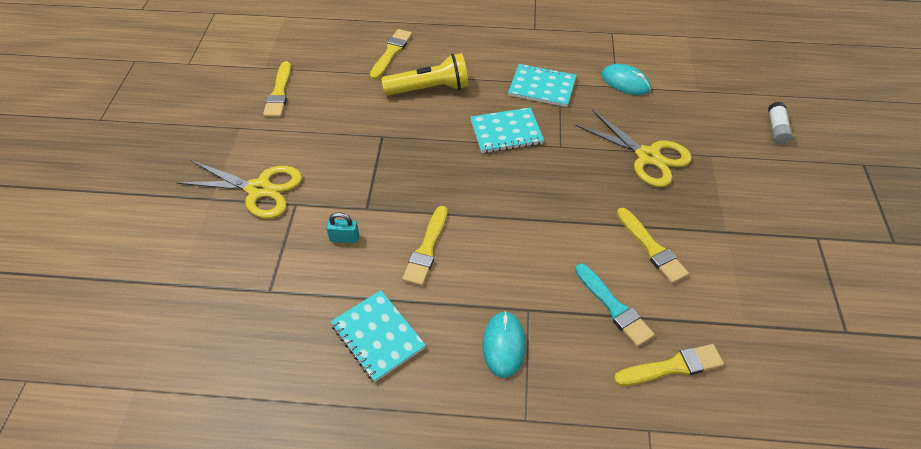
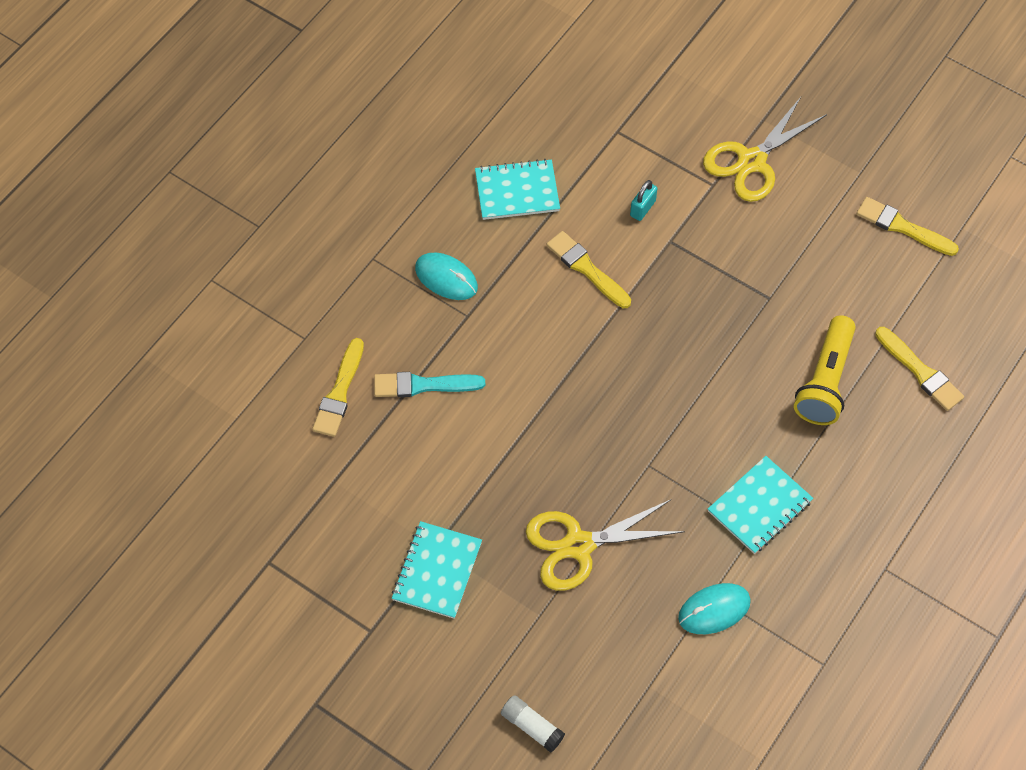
camera: 120 degrees right, 10 degrees up
turquoise notebook [470,107,544,153] -> turquoise notebook moved to [392,521,482,619]
yellow brush [617,208,689,284] -> none

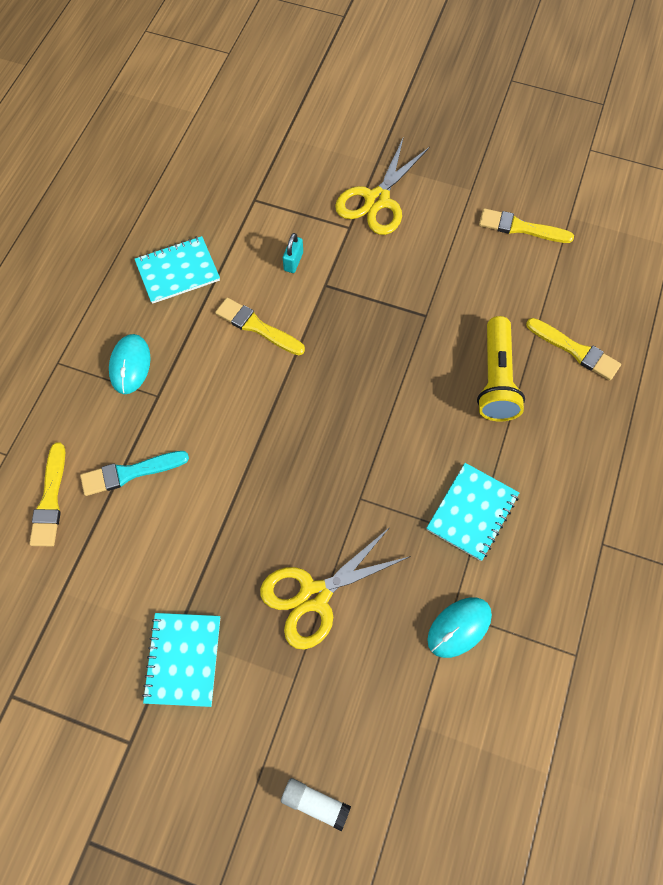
camera: 15 degrees left, 5 degrees up
turquoise mouse [415,252,478,300] -> turquoise mouse turned 75 degrees clockwise [109,334,151,394]

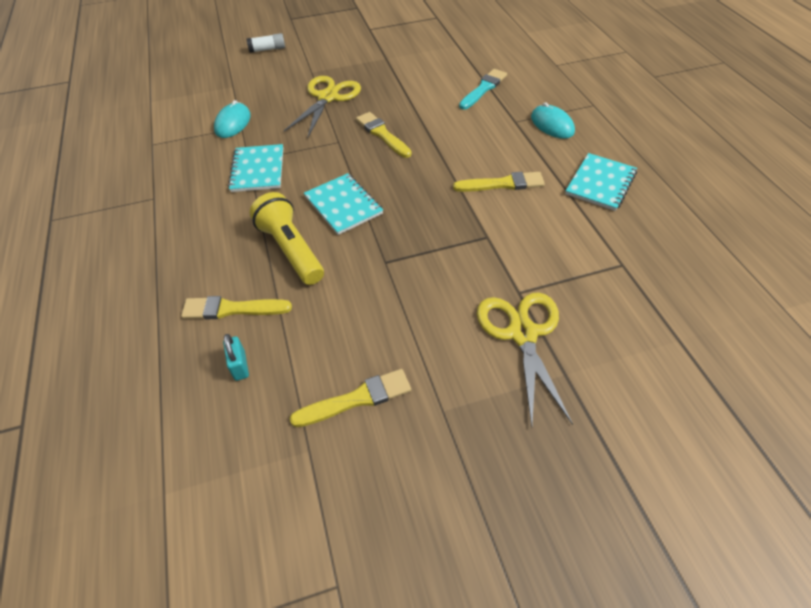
camera: 145 degrees right, 15 degrees down
yellow brush [29,442,65,546] -> yellow brush moved to [356,112,412,158]
turquoise notebook [142,613,220,707] -> turquoise notebook moved to [304,173,383,235]
turquoise padlock [283,233,303,273] -> turquoise padlock moved to [223,334,249,381]

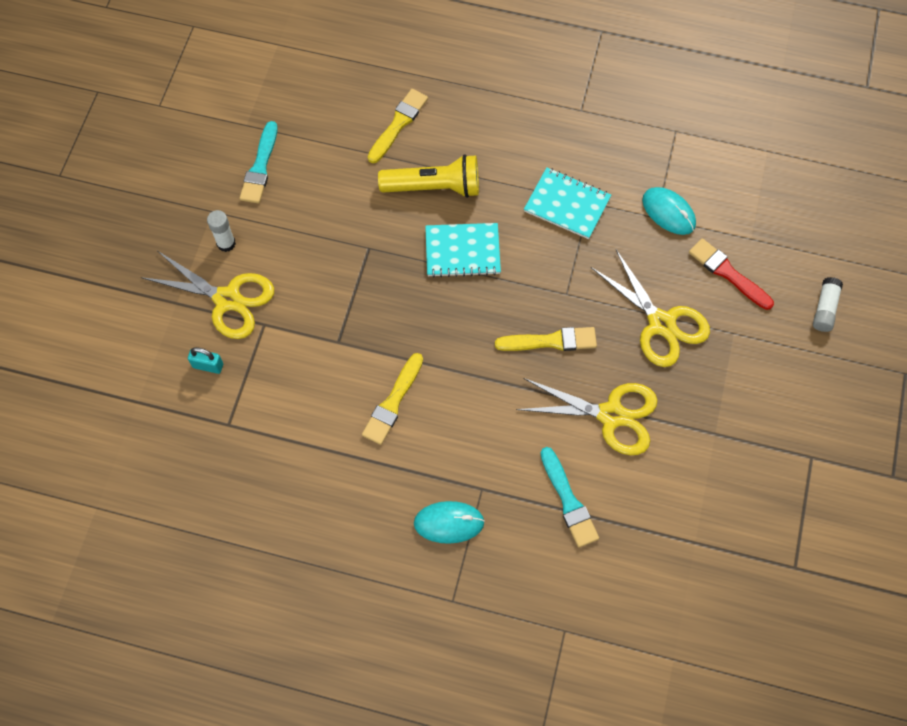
camera: 120 degrees right, 15 degrees up
turquoise padlock [223,334,249,381] -> turquoise padlock moved to [188,347,223,374]
yellow brush [289,369,411,427] -> turquoise brush [240,121,278,204]
turquoise notebook [565,153,637,211] -> none
none -> white glue stick [207,210,236,252]
none -> yellow scissors [516,378,658,455]
none -> red brush [689,238,774,310]

